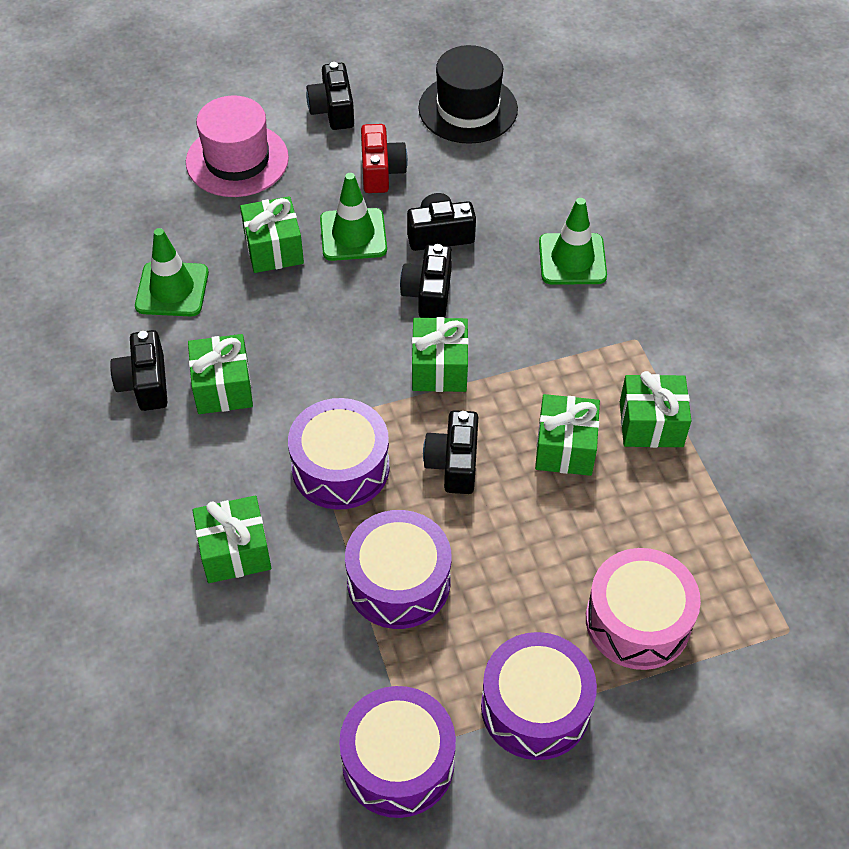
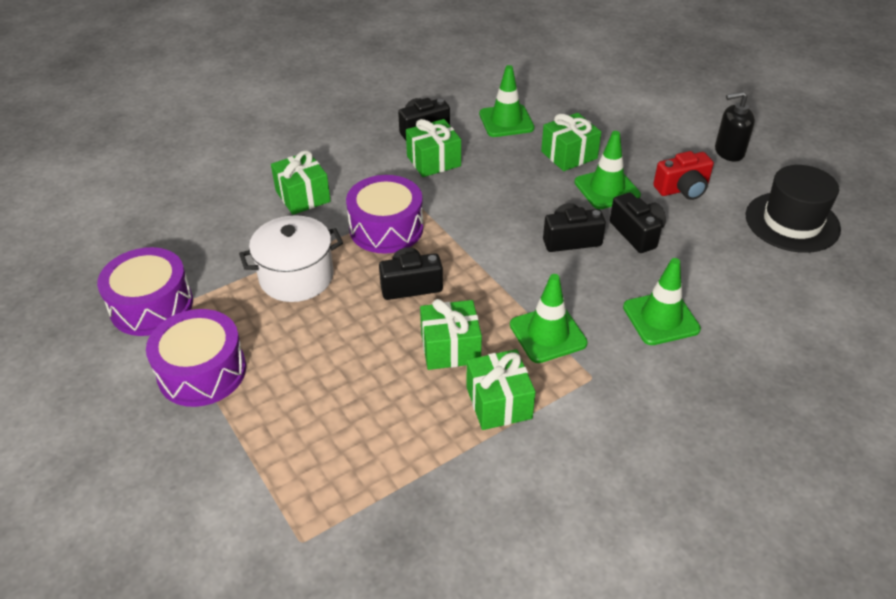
camera: 75 degrees right, 10 degrees down
pink hat [186,95,289,197] -> none
black camera [306,62,354,130] -> black soap dispenser [715,91,755,161]
purple drum [345,510,451,629] -> white pot [239,215,343,302]
green gift [412,317,469,392] -> none
pink drum [586,548,701,670] -> none
none -> green traffic cone [510,274,588,363]

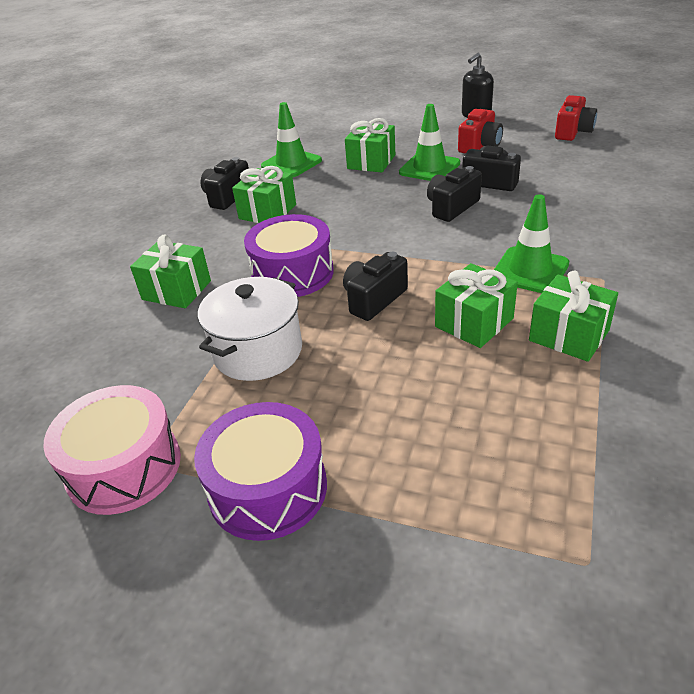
camera: 35 degrees left, 5 degrees down
purple drum [97,247,193,336] -> pink drum [43,385,181,515]
green traffic cone [623,258,701,345] -> none
black hat [746,165,841,253] -> red camera [555,95,597,141]

